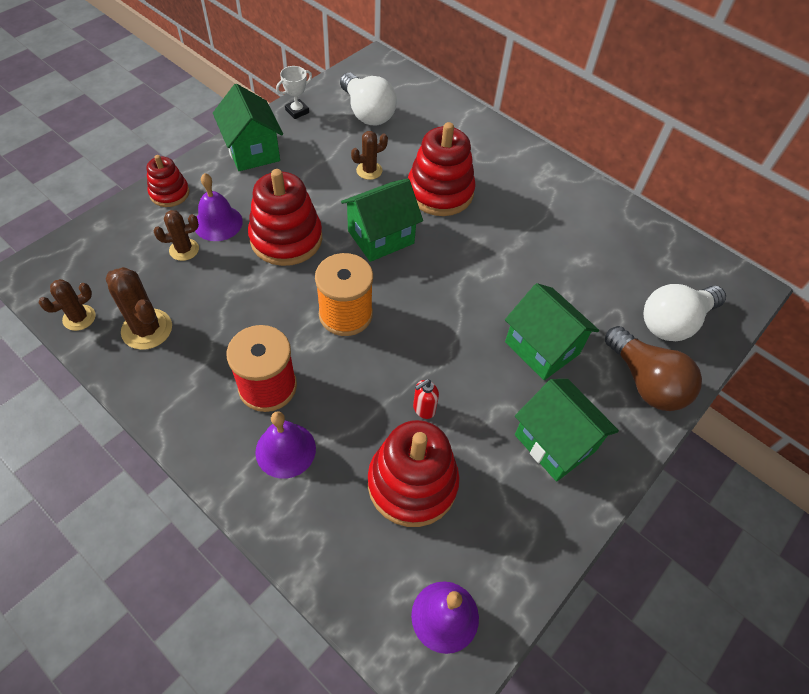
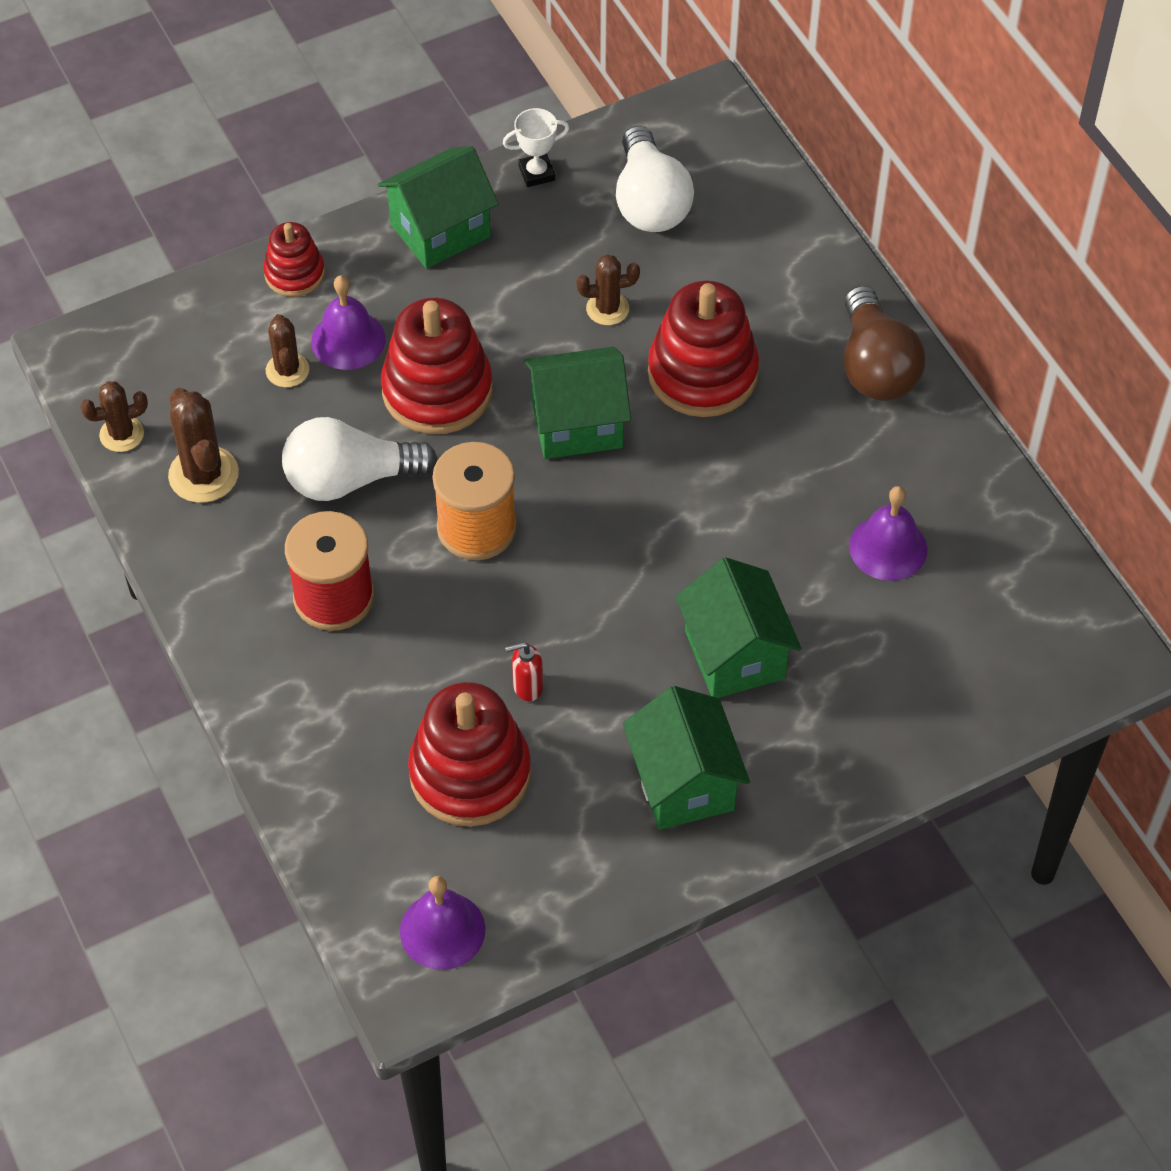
camera: 25 degrees right, 0 degrees up
brown cactus [154,210,199,261] -> brown cactus turned 75 degrees clockwise [266,314,309,387]
green house [213,84,283,171] -> green house turned 60 degrees clockwise [378,146,499,269]
purple bell [255,411,316,479] -> purple bell moved to [849,486,928,581]
brown light bulb [605,326,702,411] -> brown light bulb moved to [844,285,926,401]
white light bulb [644,284,726,341] -> white light bulb moved to [282,417,438,501]

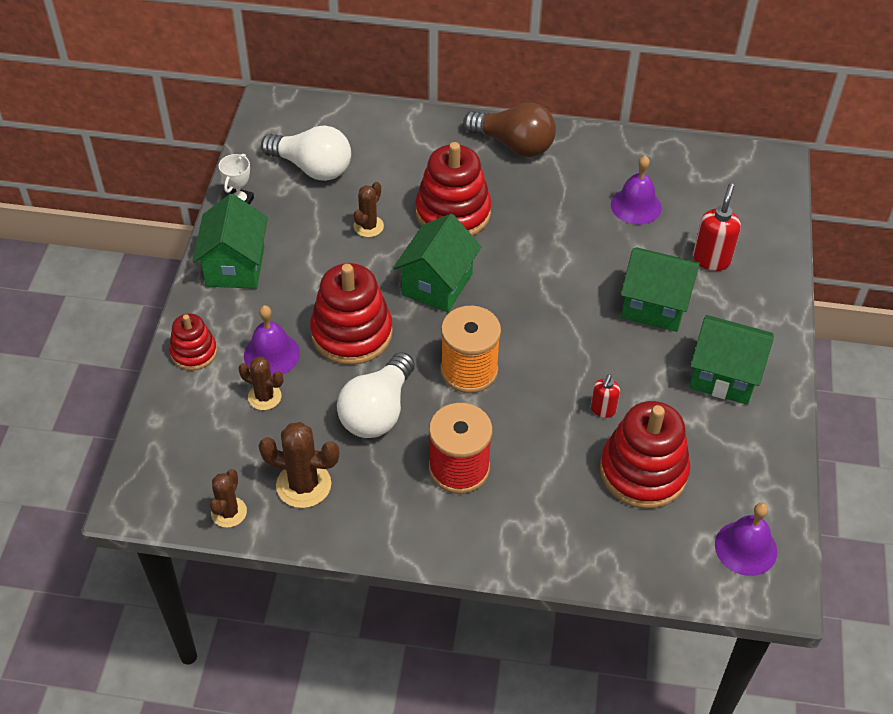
camera: 55 degrees left, 5 degrees down
none -> red soap dispenser [693,183,741,271]

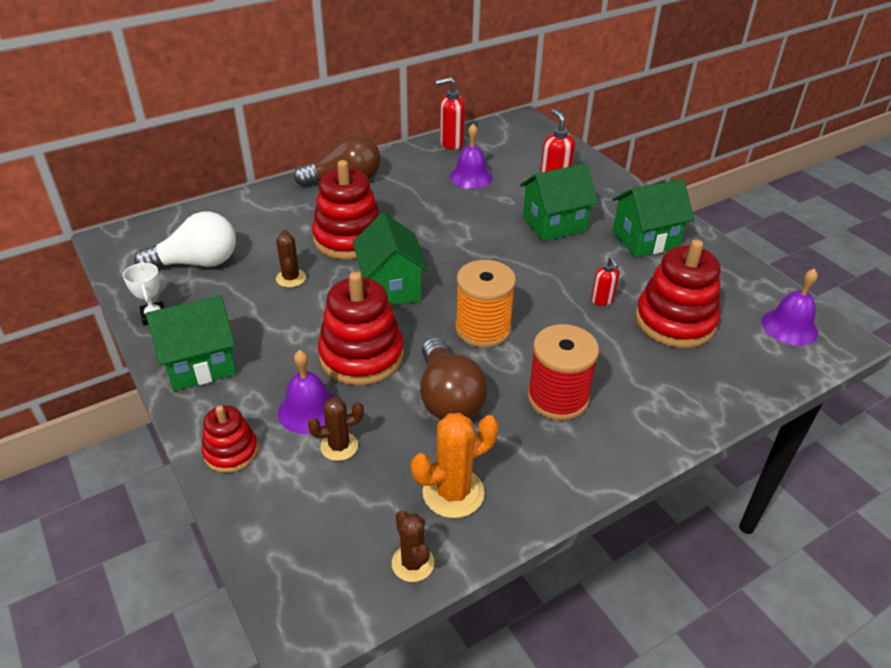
camera: 40 degrees left, 10 degrees down
green house [193,194,268,289] -> green house turned 75 degrees counterclockwise [146,295,237,391]
brown cactus [258,422,339,508] -> orange cactus [411,413,499,518]
white light bulb [337,352,415,438] -> brown light bulb [420,337,488,420]
none -> red soap dispenser [435,77,465,150]

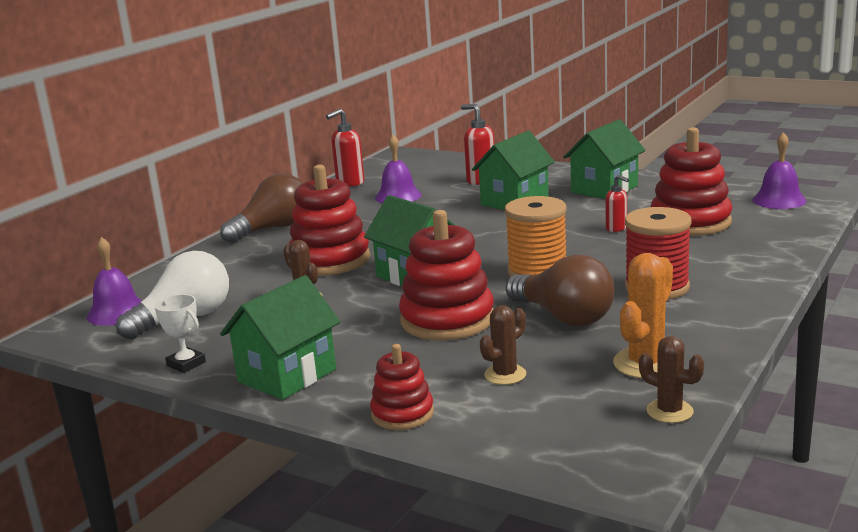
camera: 25 degrees left, 20 degrees down
purple bell [278,350,335,434] -> purple bell moved to [87,237,142,326]

